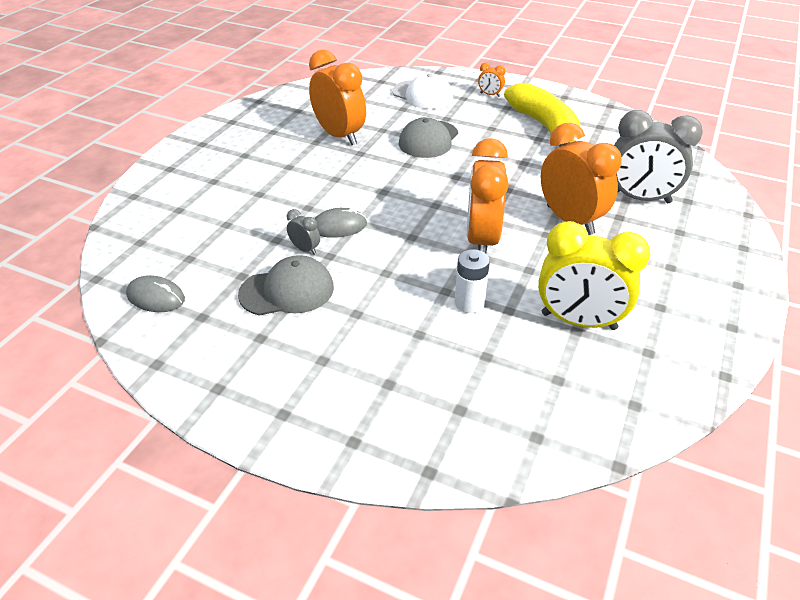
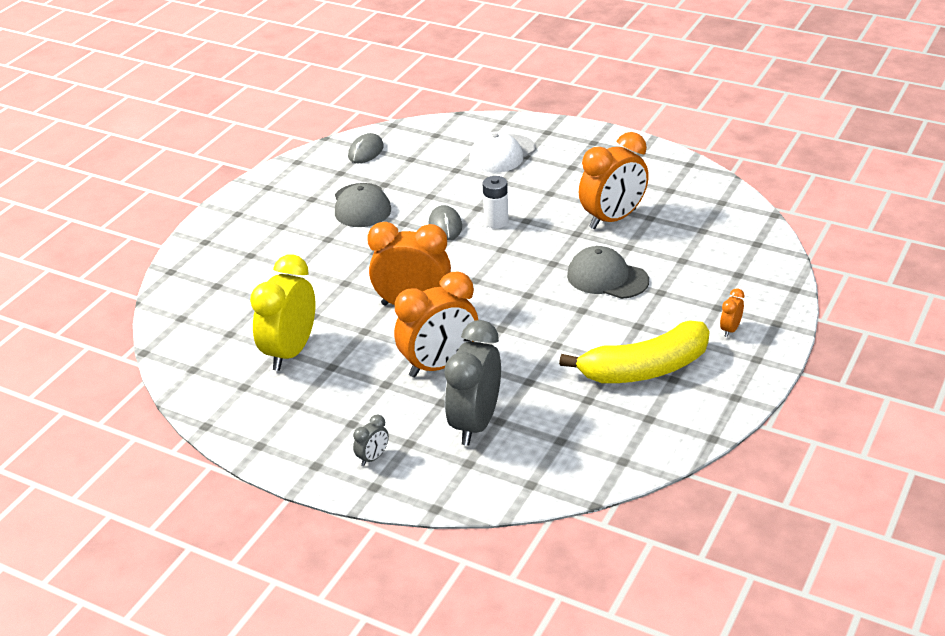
camera: 95 degrees right, 5 degrees down
grey clock [287,209,320,255] -> grey clock moved to [353,415,389,466]
white cap [392,73,453,109] -> white cap moved to [469,132,536,172]
white battery [455,249,490,313] -> white battery moved to [483,176,509,228]

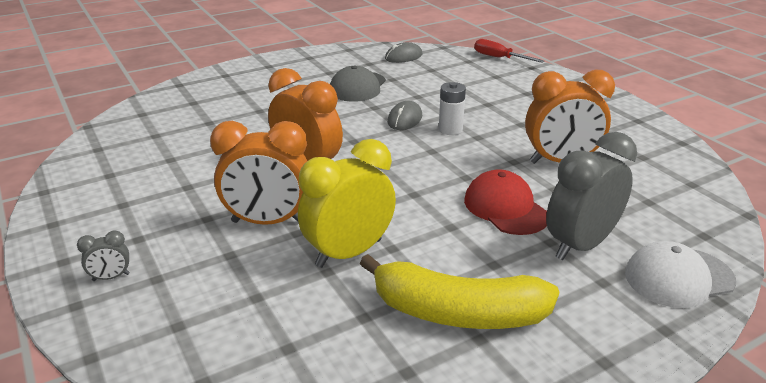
camera: 30 degrees right, 5 degrees down
yellow clock [250,254,316,371] -> yellow clock moved to [298,139,396,268]
grey clock [445,320,501,446] -> grey clock moved to [546,132,637,260]
white cap [469,132,536,172] -> white cap moved to [625,241,736,308]
grey cap [567,246,649,299] -> red cap [464,169,547,235]
orange clock [720,288,744,337] -> none
none -> red screwdriver [474,39,544,63]

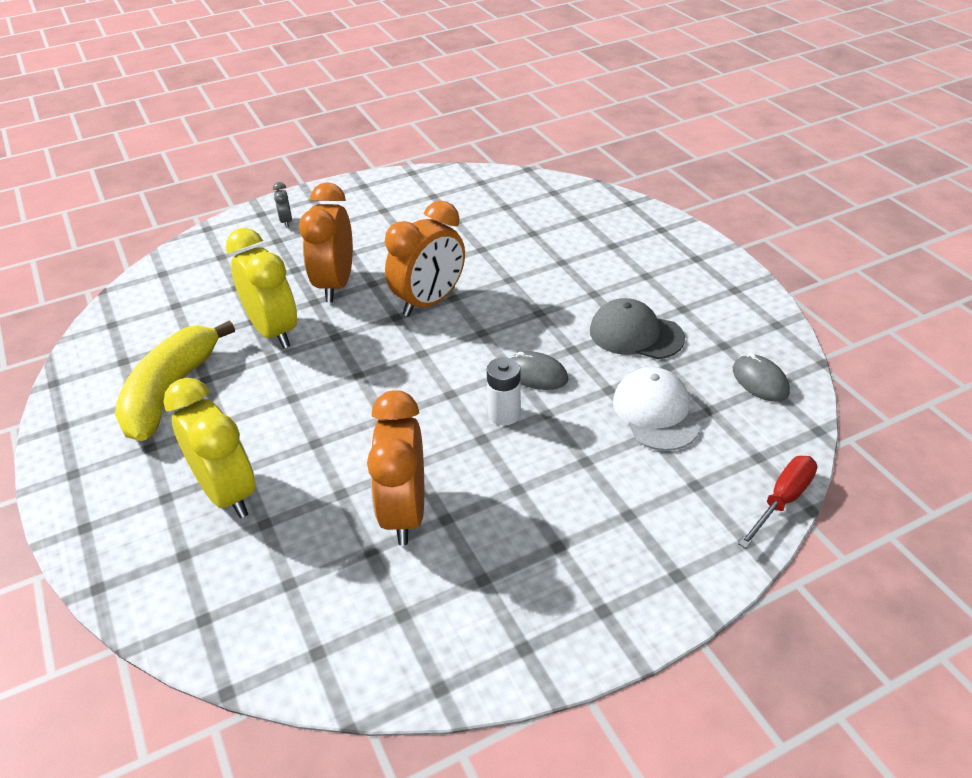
camera: 95 degrees right, 10 degrees up
red cap [464,169,547,235] -> none
grey clock [546,132,637,260] -> yellow clock [164,378,256,518]
white cap [625,241,736,308] -> white cap moved to [613,367,700,451]

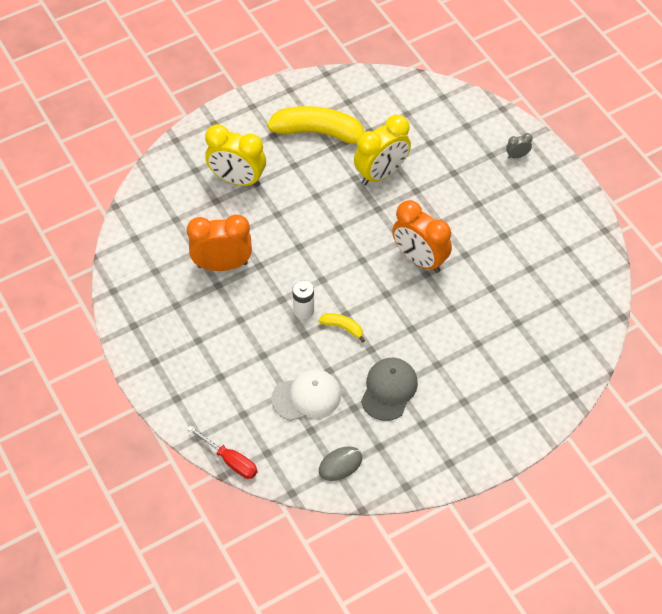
camera: 85 degrees right, 15 degrees up
yellow clock [164,378,256,518] -> yellow clock turned 60 degrees clockwise [205,124,266,187]
orange clock [299,182,353,302] -> none
grey mouse [510,351,569,390] -> yellow banana [318,313,365,343]

